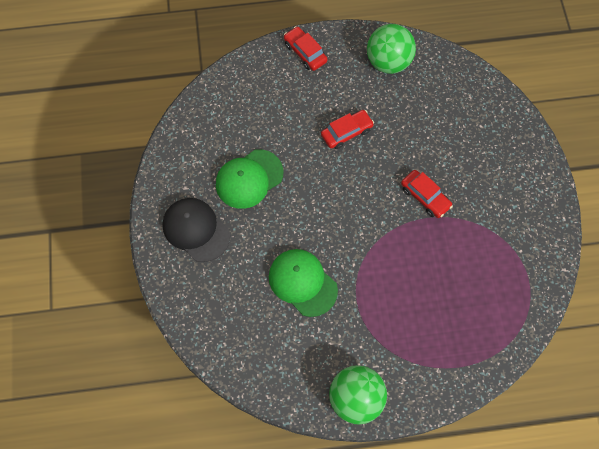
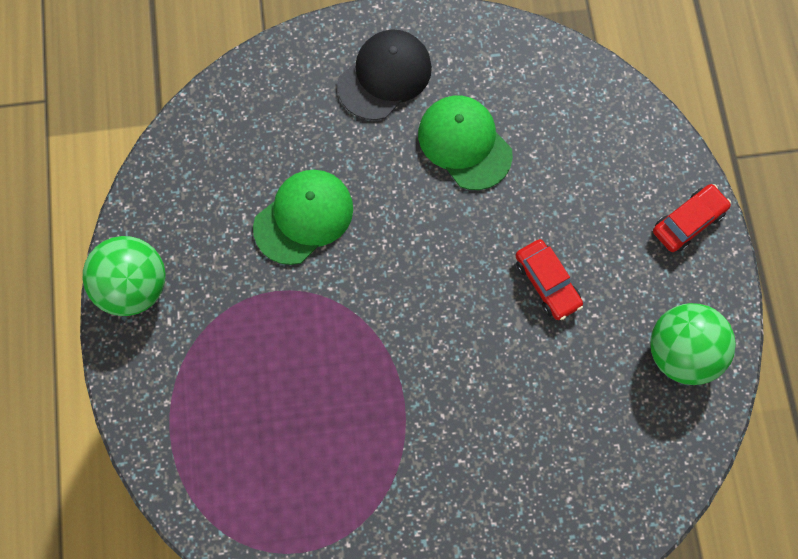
camera: 90 degrees right, 5 degrees up
red car [401,170,453,218] -> none

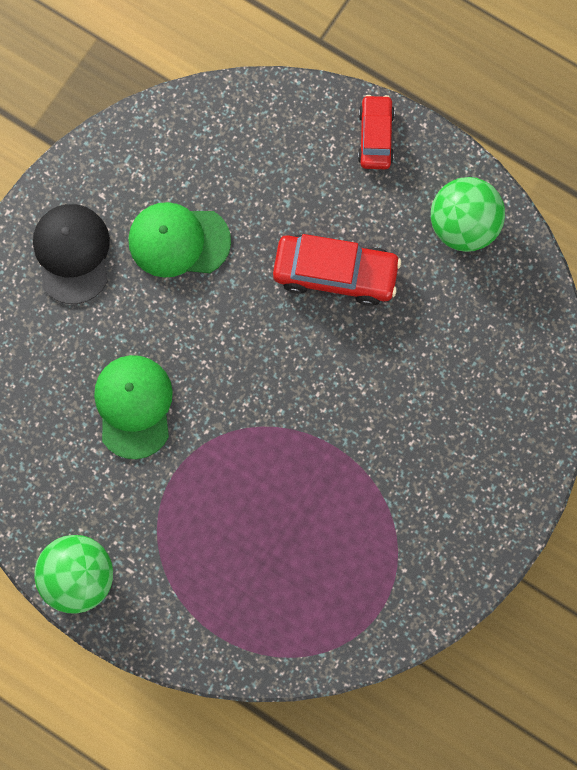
camera: 50 degrees left, 5 degrees up
red car [515,239,583,320] -> red car [273,234,401,306], size x1.59

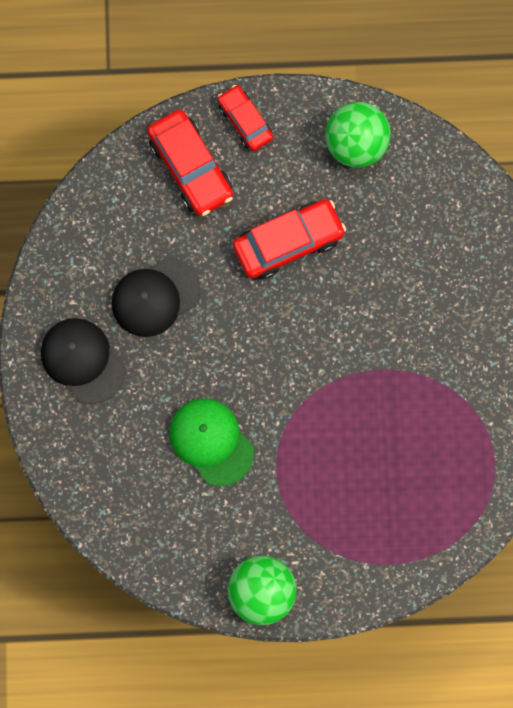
camera: 35 degrees left, 0 degrees up
green cap [129,202,231,278] -> black cap [112,257,201,337]
none -> red car [147,110,233,216]

